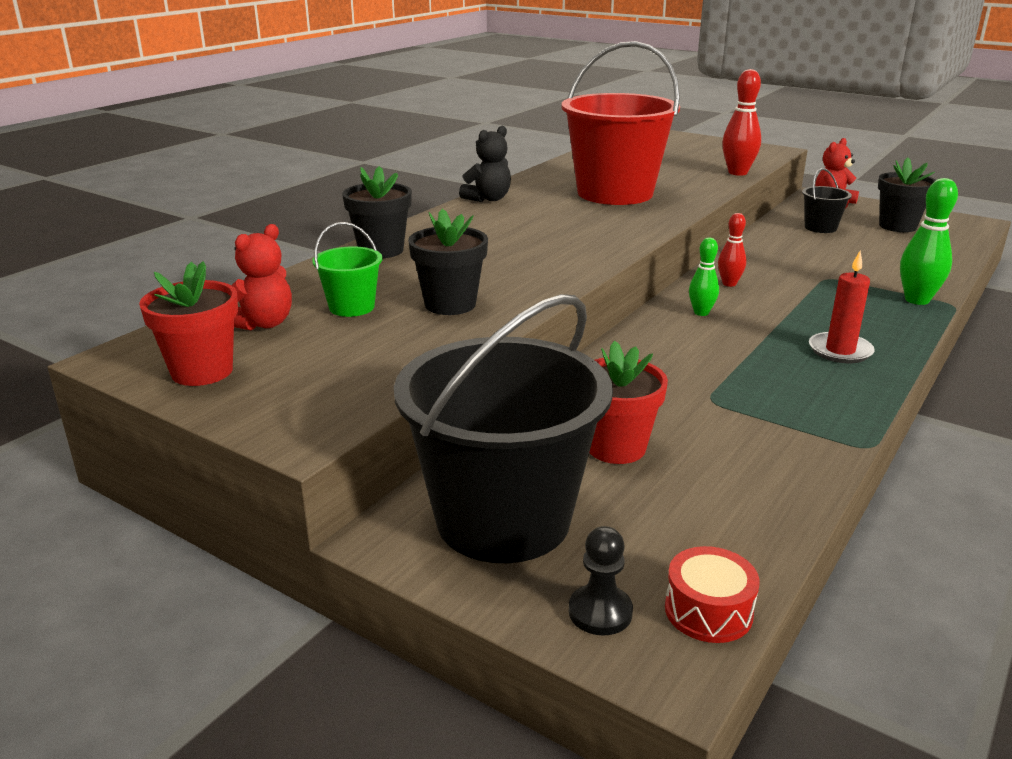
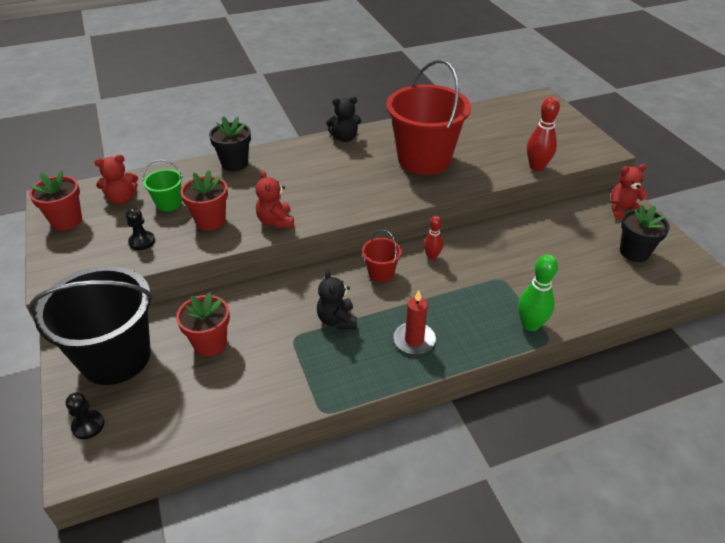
camera: 35 degrees right, 15 degrees up
black flower pot [408,209,488,315] -> red flower pot [181,170,228,231]
red drum [665,546,760,643] -> none
green bowling pin [689,238,719,316] -> red bucket [362,230,402,282]
black bucket [802,168,852,233] -> none
none -> black pawn [126,208,155,250]
none -> red teddy bear [256,171,294,228]
none -> black teddy bear [317,270,357,329]

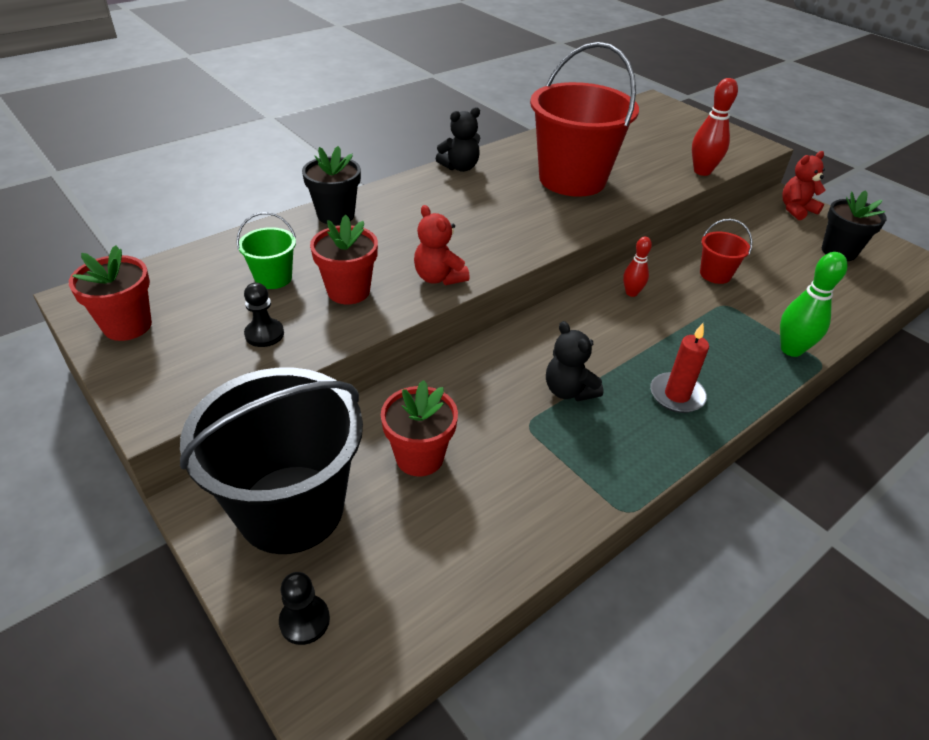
camera: 20 degrees left, 0 degrees up
red teddy bear [94,155,138,204] -> none
red bucket [362,230,402,282] -> red bucket moved to [700,219,752,284]

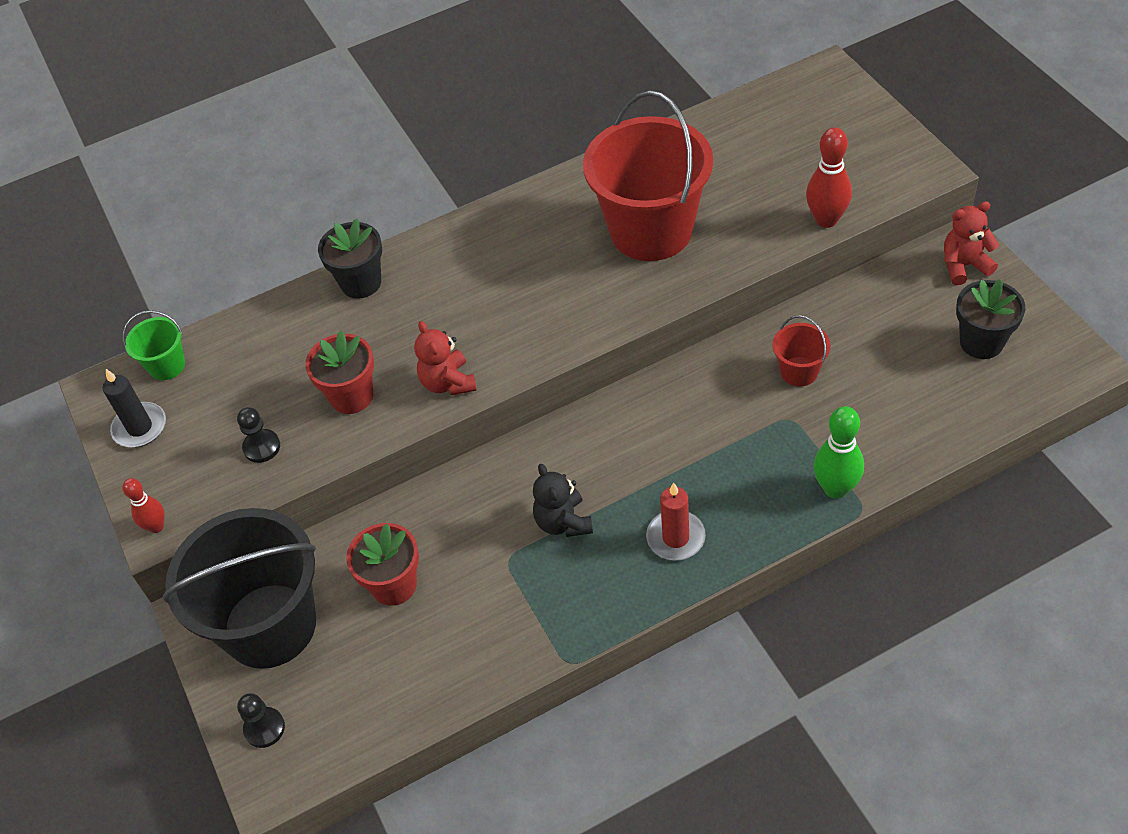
camera: 20 degrees right, 10 degrees up
red flower pot [69,245,152,341] -> black candle [103,369,166,448]
green bucket [236,212,296,289] -> green bucket moved to [123,310,185,380]
black teddy bear [436,107,480,172] -> none
red bowling pin [623,237,652,297] -> red bowling pin moved to [122,478,165,533]

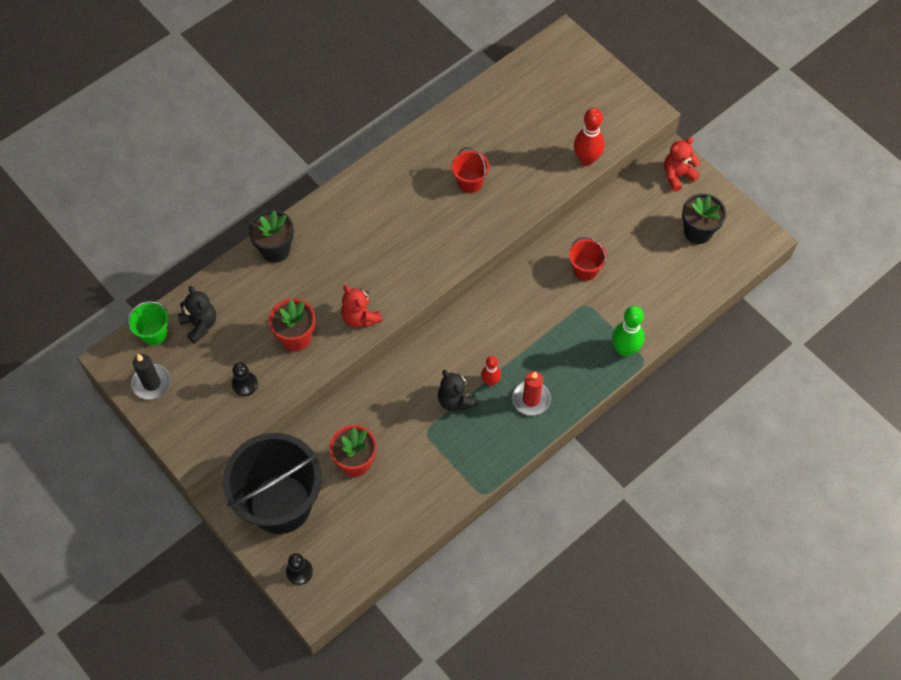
camera: 20 degrees left, 10 degrees up
red bowling pin [122,478,165,533] -> red bowling pin moved to [481,356,501,386]
red bucket [583,90,713,261] -> red bucket [452,147,490,193], size x0.43
none -> black teddy bear [178,286,216,344]

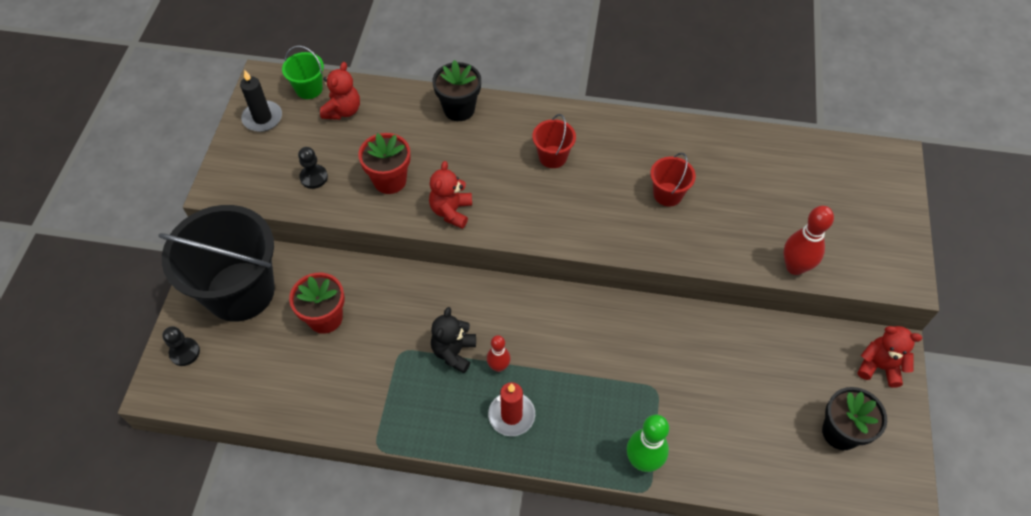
camera: 50 degrees right, 5 degrees down
black teddy bear [178,286,216,344] -> red teddy bear [320,62,360,120]
red bucket [569,237,607,281] -> red bucket moved to [532,114,576,168]

